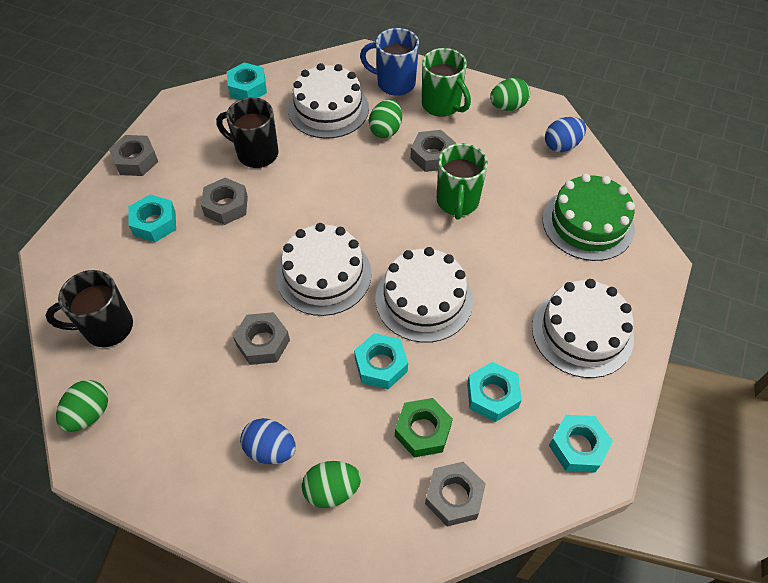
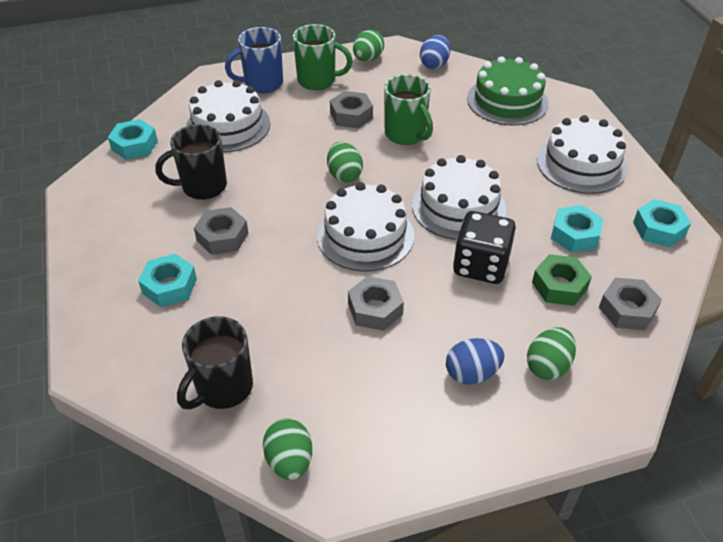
camera: 40 degrees left, 10 degrees down
grey nut [109,135,158,176] -> none
turquoise nut [354,333,408,389] -> black dice [453,211,516,284]
green egg [369,99,402,138] -> green egg moved to [327,142,363,183]

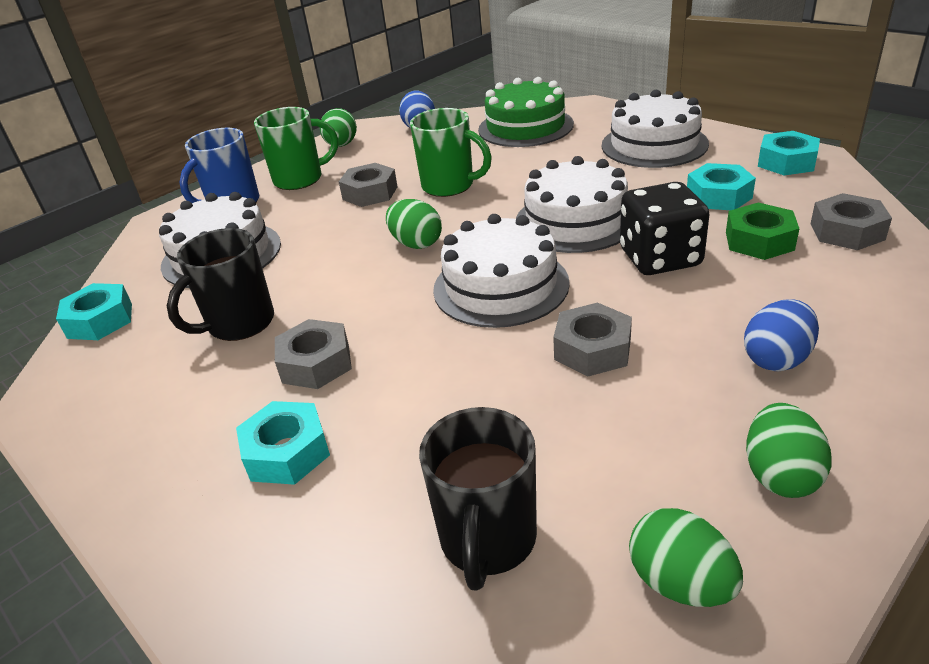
camera: 25 degrees left, 10 degrees down
green egg [527,327,576,380] -> green egg moved to [746,403,831,498]

